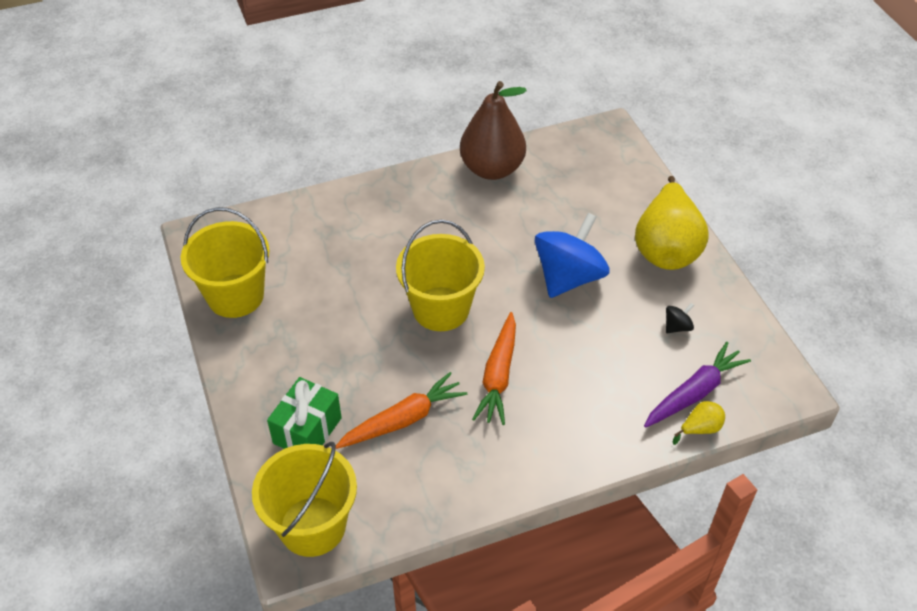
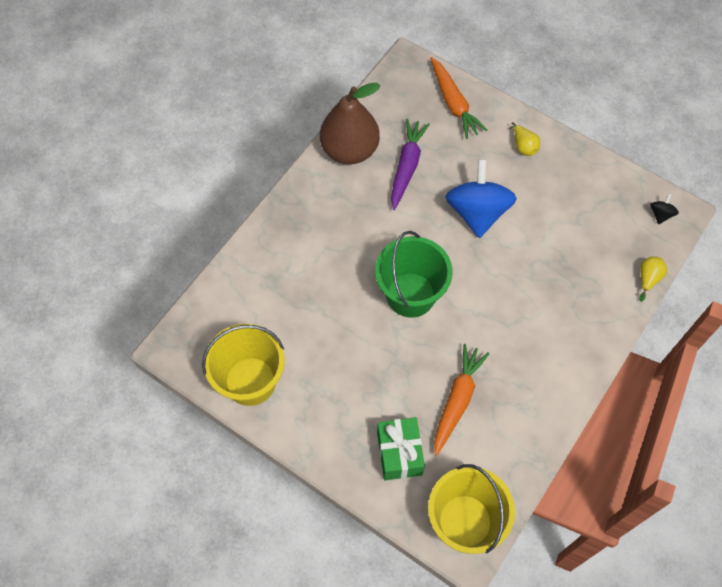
camera: 35 degrees left, 15 degrees up
yellow bucket [396,220,485,331] -> green bucket [375,231,453,318]
orange carrot [472,312,516,425] -> orange carrot moved to [430,57,488,139]
yellow pear [635,176,709,270] -> yellow pear [509,122,540,156], size x0.41
purple carrot [644,342,751,428] -> purple carrot moved to [391,119,430,210]
black spinning top [666,303,694,333] -> black spinning top moved to [650,193,679,224]

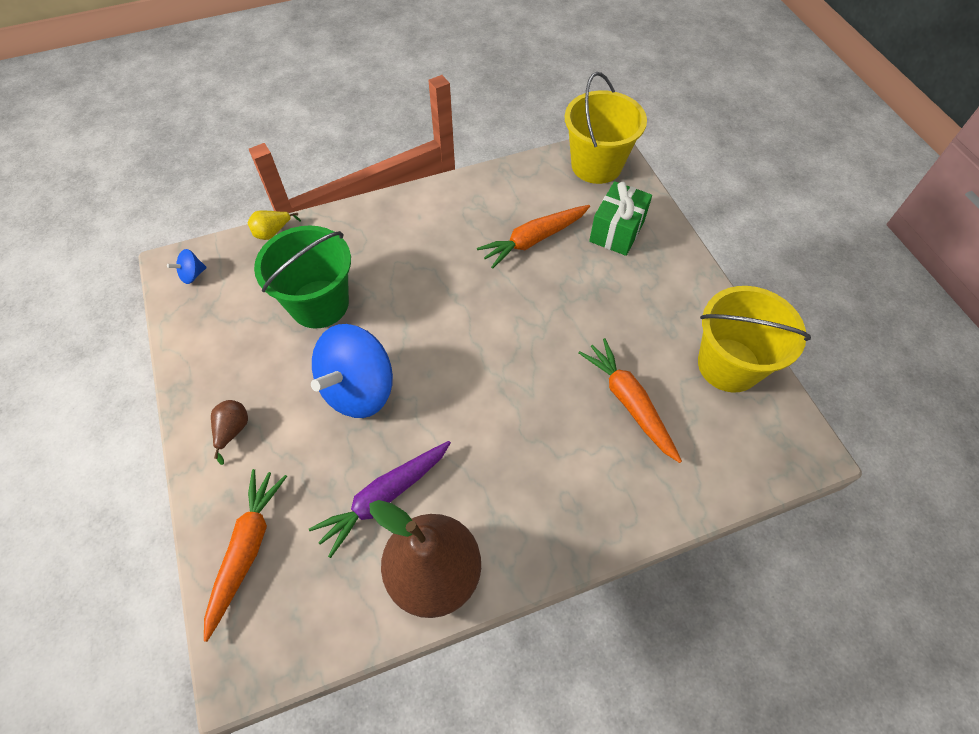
camera: 145 degrees left, 5 degrees down
green bucket [375,231,453,318] -> green bucket moved to [254,225,351,329]
yellow pear [509,122,540,156] -> brown pear [211,400,248,465]
black spinning top [650,193,679,224] -> blue spinning top [167,249,207,284]
none -> orange carrot [579,338,682,463]

